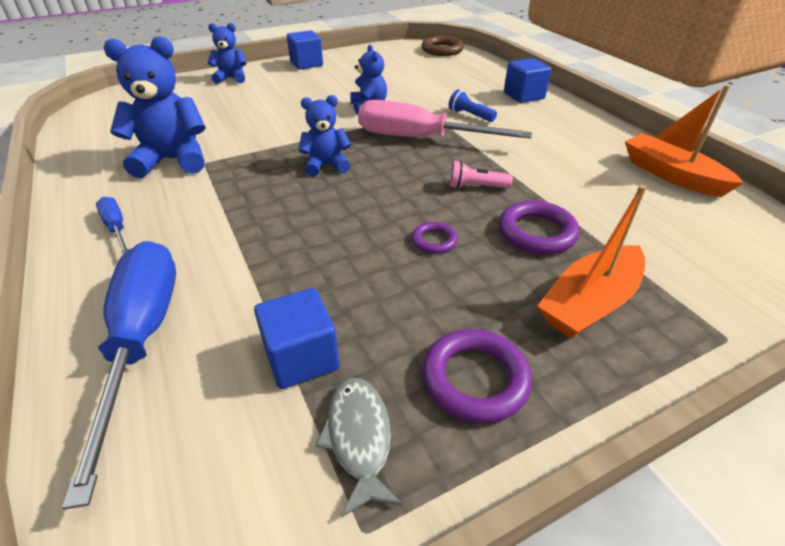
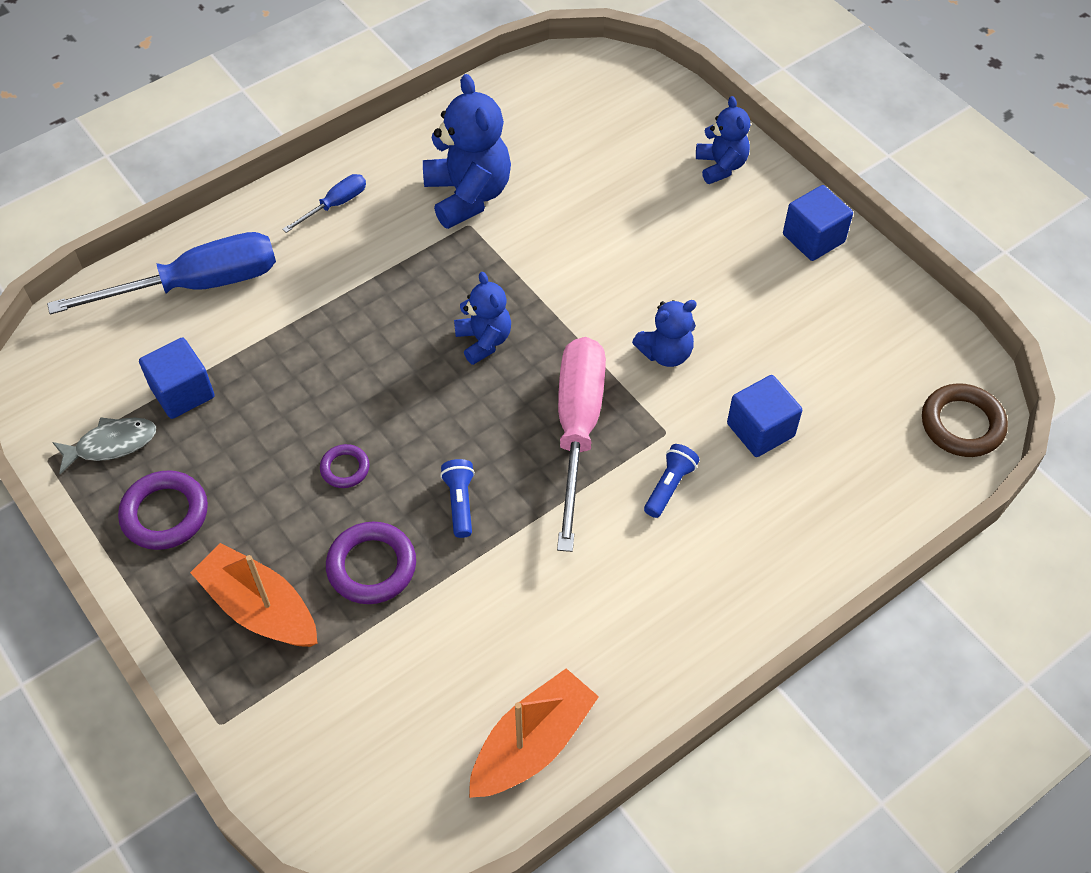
camera: 80 degrees right, 15 degrees up
pink flashlight [449,161,513,189] -> blue flashlight [440,459,475,538]
blue cube [504,58,551,103] -> blue cube moved to [727,375,802,457]

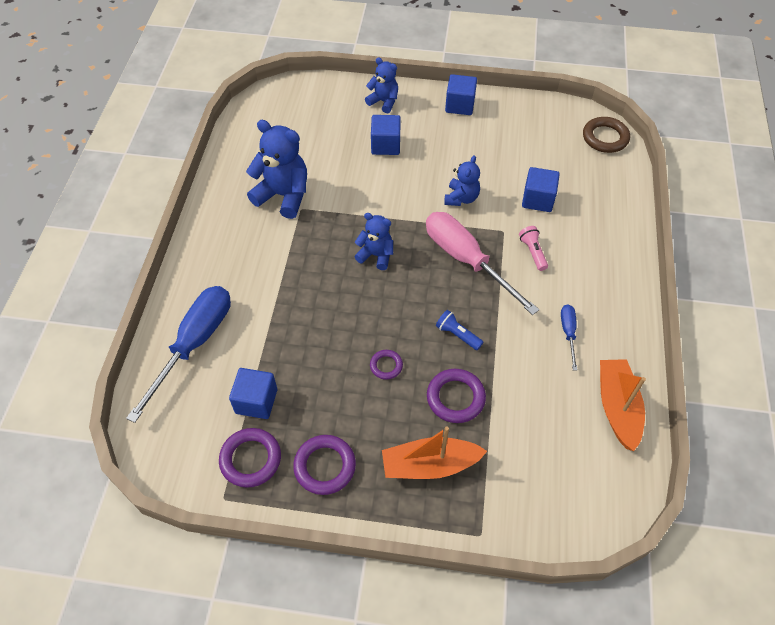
camera: 45 degrees left, 0 degrees up
grey fish [52,417,156,474] -> purple ring [219,428,281,488]
blue screwdriver [282,174,366,233] -> blue screwdriver moved to [561,305,577,371]
blue flashlight [644,444,699,518] -> pink flashlight [519,226,548,271]
none -> blue cube [371,115,401,155]

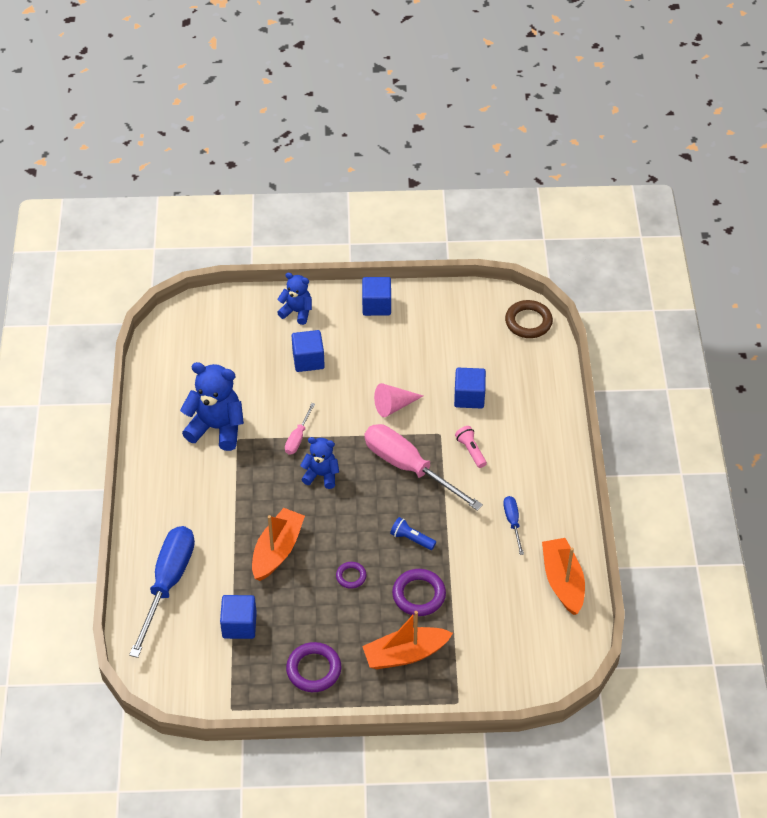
camera: 10 degrees left, 5 degrees down
purple ring [219,428,281,488] -> none
blue teddy bear [444,155,480,206] -> pink cone [374,383,423,417]
none -> orange boat [252,508,305,581]
none -> pink screwdriver [285,403,315,455]

